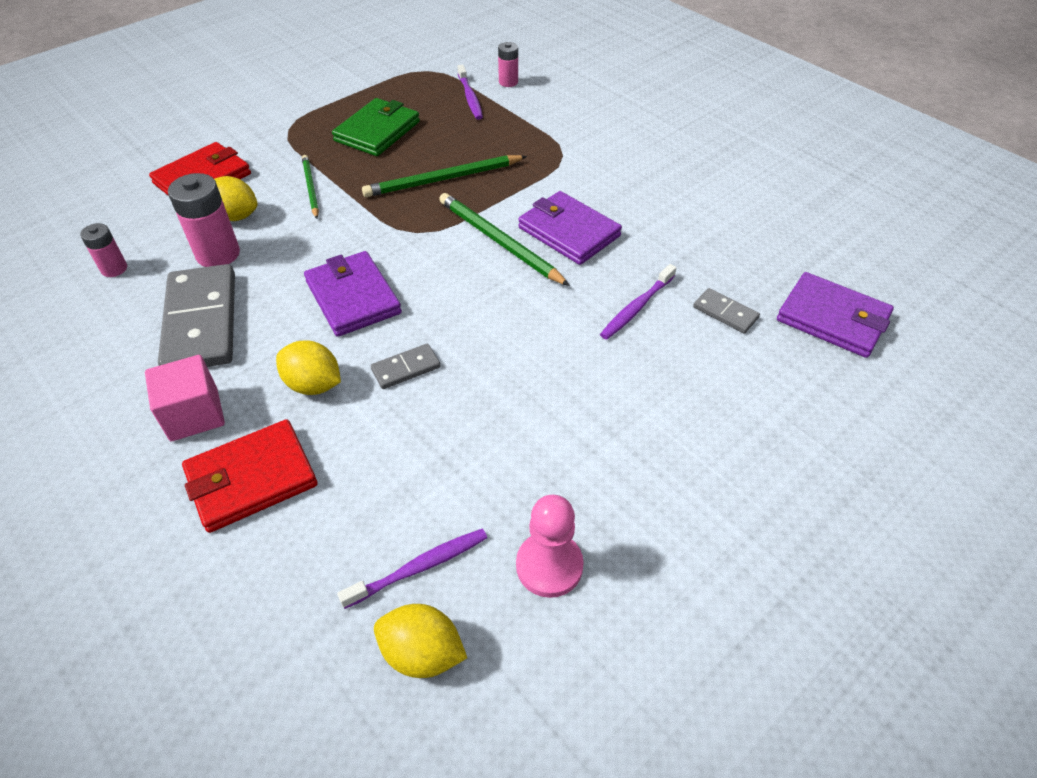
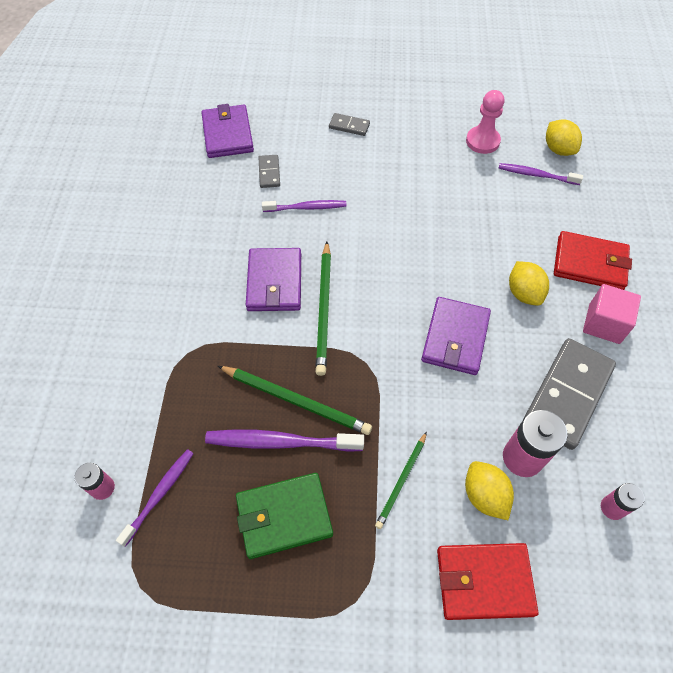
camera: 135 degrees left, 10 degrees up
grey domino [371,344,440,389] -> grey domino moved to [329,113,370,136]
none -> purple toothbrush [205,430,364,452]

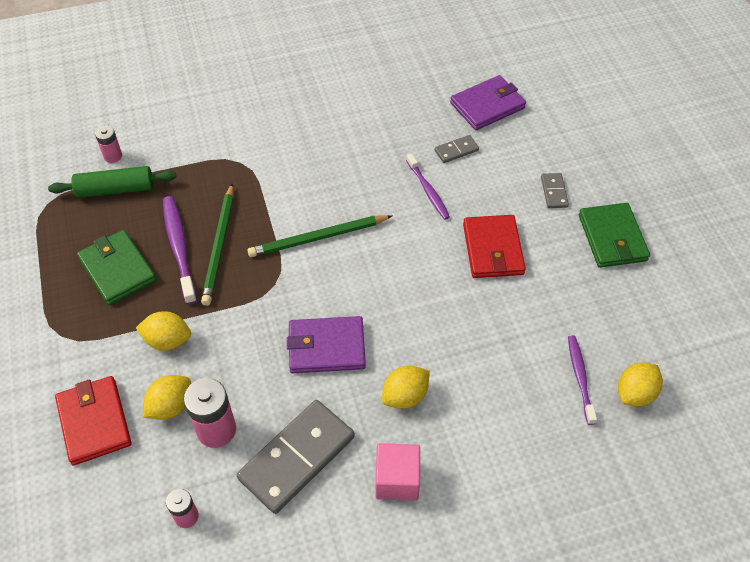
camera: 70 degrees right, 5 degrees down
purple toothbrush [116,449,194,547] -> green rolling pin [48,166,176,198]
purple wallet [246,248,301,311] -> none
green pencil [375,432,427,529] -> yellow lemon [136,311,191,351]
pink pawn [466,90,505,154] -> none
grey domino [523,338,616,450] -> grey domino turned 60 degrees counterclockwise [237,400,355,514]
red wallet [554,231,632,290] -> red wallet moved to [463,215,526,278]
none -> green wallet [579,203,650,268]

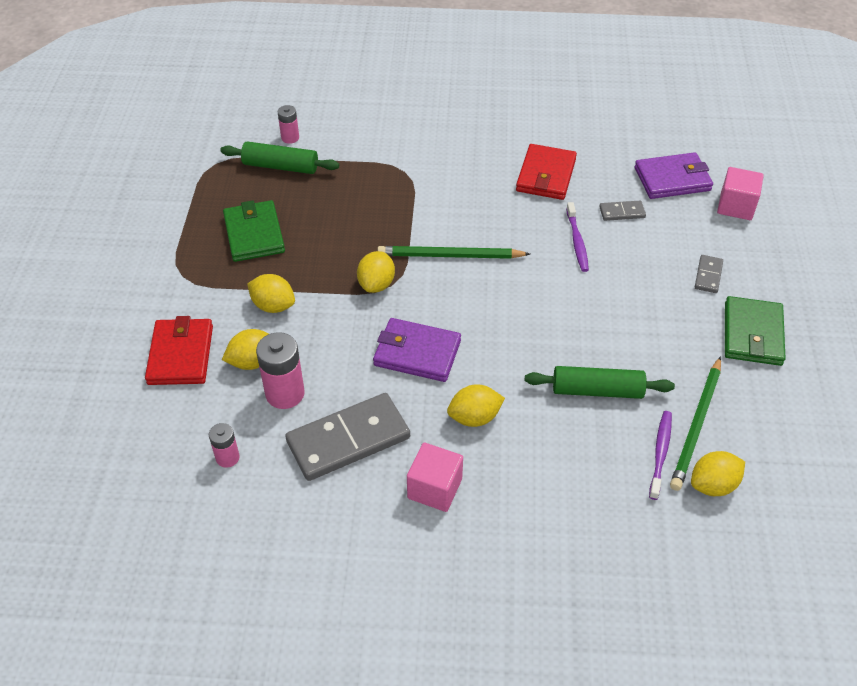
camera: 20 degrees right, 5 degrees down
purple toothbrush [163,196,197,305] -> none
green pencil [201,184,234,306] -> green pencil moved to [670,356,721,491]
red wallet [463,215,526,278] -> red wallet moved to [516,144,577,200]
none -> yellow lemon [357,251,395,293]
none -> green rolling pin [525,366,675,399]
none -> pink cube [717,167,764,220]

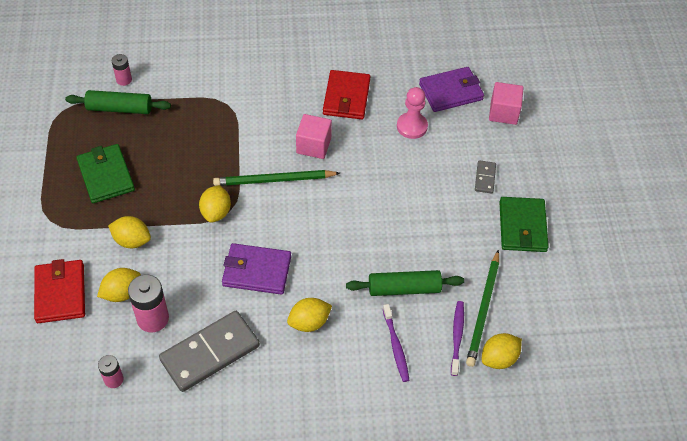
camera: 10 degrees left, 5 degrees up
pink cube [407,443,463,512] -> pink cube moved to [296,114,332,159]
purple toothbrush [566,202,589,272] -> purple toothbrush moved to [383,304,409,382]
grey domino [599,201,646,221] -> pink pawn [397,87,428,139]

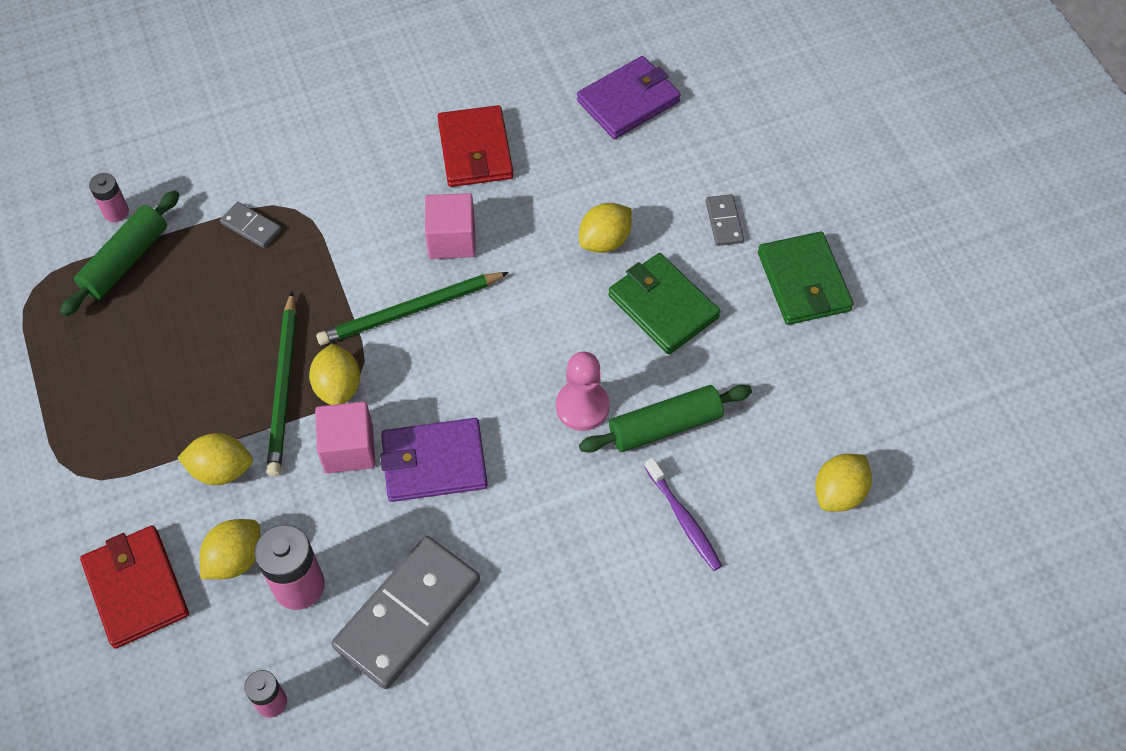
camera: 15 degrees left, 5 degrees up
green rolling pin [65,90,171,114] -> green rolling pin turned 45 degrees counterclockwise [60,190,179,317]
green wallet [76,144,135,203] -> green wallet moved to [608,253,721,354]
yellow lemon [287,298,332,332] -> yellow lemon moved to [579,203,632,253]
pink pawn [397,87,428,139] -> pink pawn moved to [556,352,610,431]
purple toothbrush [451,301,464,376] -> none
green pencil [466,250,499,367] -> green pencil moved to [266,291,296,476]
pink cube [489,82,524,125] -> pink cube moved to [315,401,375,473]
none -> grey domino [220,202,282,248]

